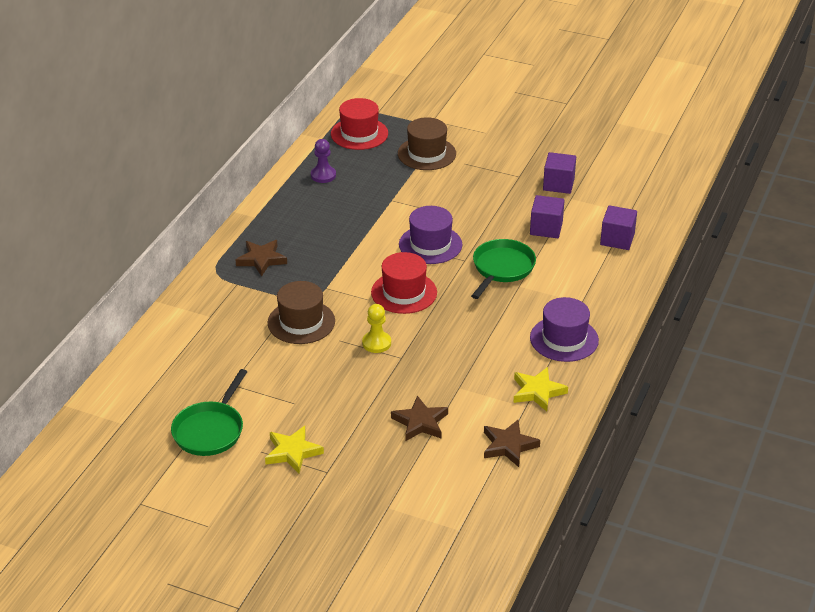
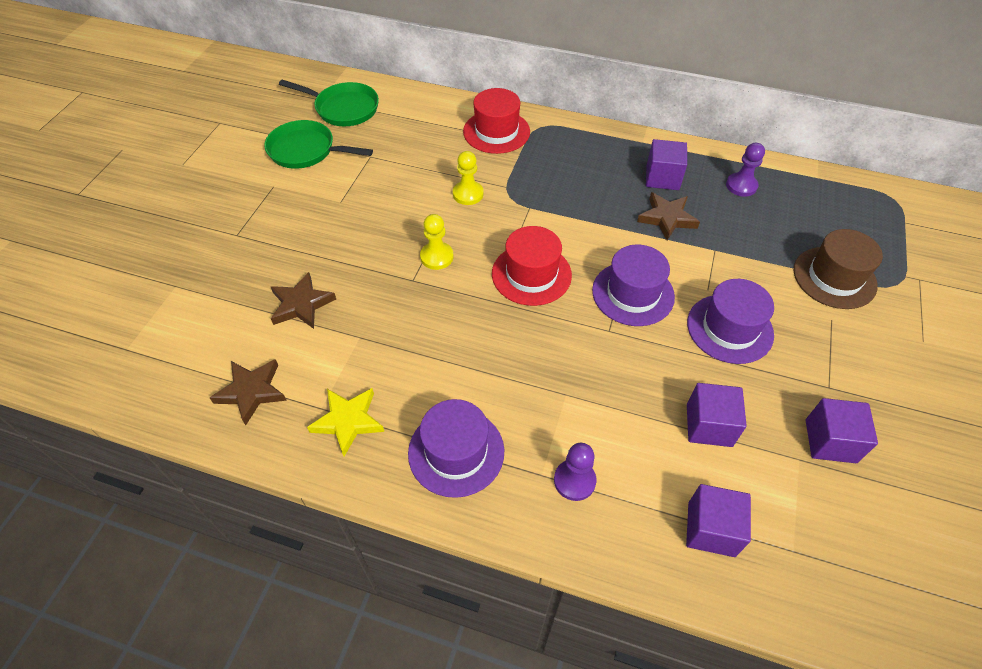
camera: 85 degrees right, 15 degrees up
brown star [236,240,287,276] -> brown star moved to [637,192,700,240]
yellow star [265,426,324,473] -> none
brown hat [268,281,335,344] -> yellow pawn [453,151,483,205]
red hat [331,98,388,150] -> red hat moved to [463,88,530,154]
green pan [471,239,536,299] -> green pan moved to [279,80,379,126]
none -> purple pawn [554,443,596,501]
none -> purple cube [646,139,687,190]
none -> purple hat [687,279,774,364]

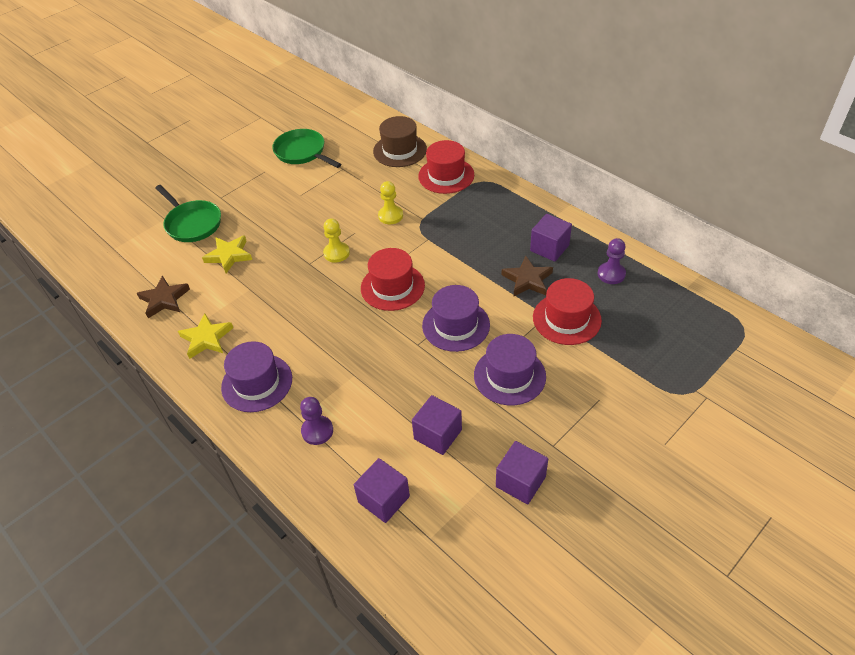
camera: 30 degrees right, 5 degrees down
brown star [271,272,336,329] -> yellow star [202,235,252,273]
green pan [279,80,379,126] -> green pan moved to [155,185,221,242]
brown hat [794,229,883,309] -> brown hat moved to [373,116,427,167]
none -> red hat [533,278,602,345]

